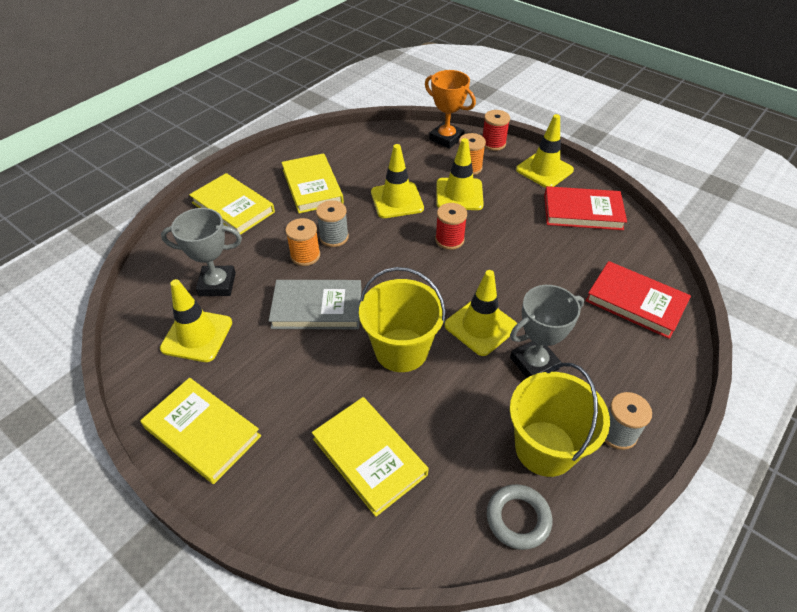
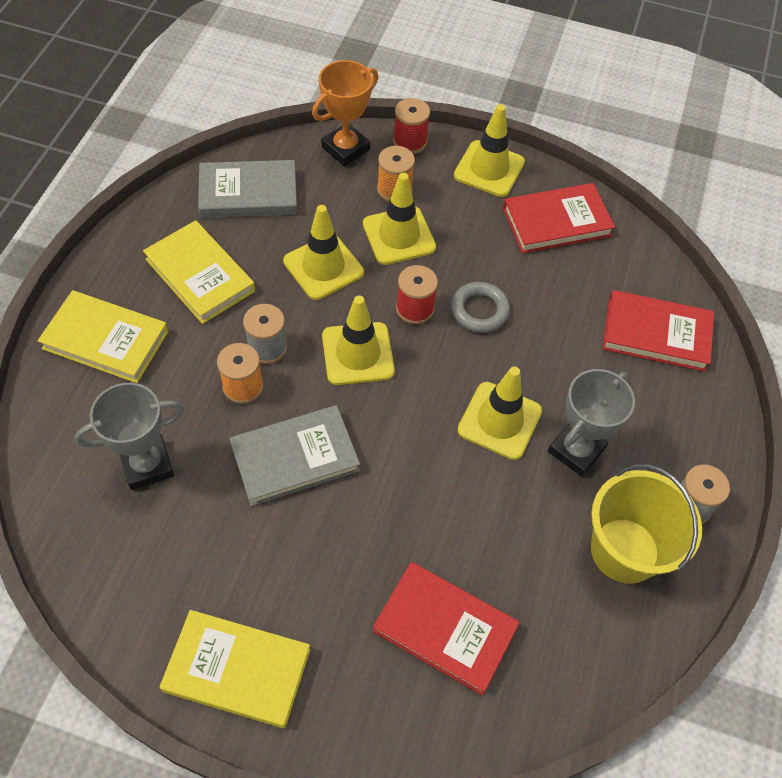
camera: 25 degrees left, 10 degrees up
yellow traffic cone [160,279,232,362] -> yellow traffic cone moved to [322,296,395,385]
yellow book [312,397,429,517] -> red book [373,562,520,695]
yellow bucket [359,267,446,372] -> none
orange trophy [425,70,476,149] -> orange trophy turned 60 degrees counterclockwise [312,60,378,166]
grey ring [487,484,552,550] -> grey ring moved to [451,282,510,333]
none -> grey book [198,160,297,218]

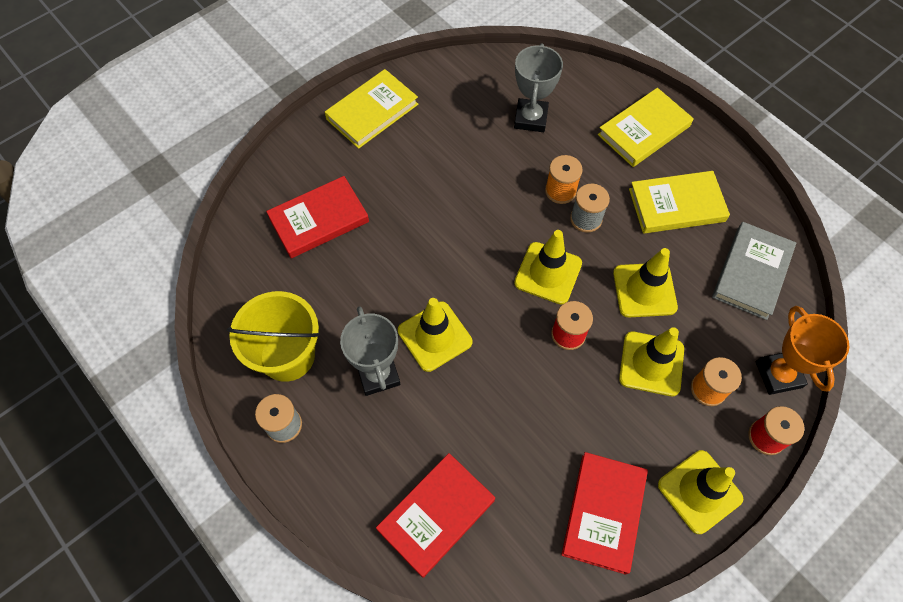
camera: 125 degrees right, 5 degrees up
grey book [229,405,360,506] -> none
grey ring [451,282,510,333] -> none

